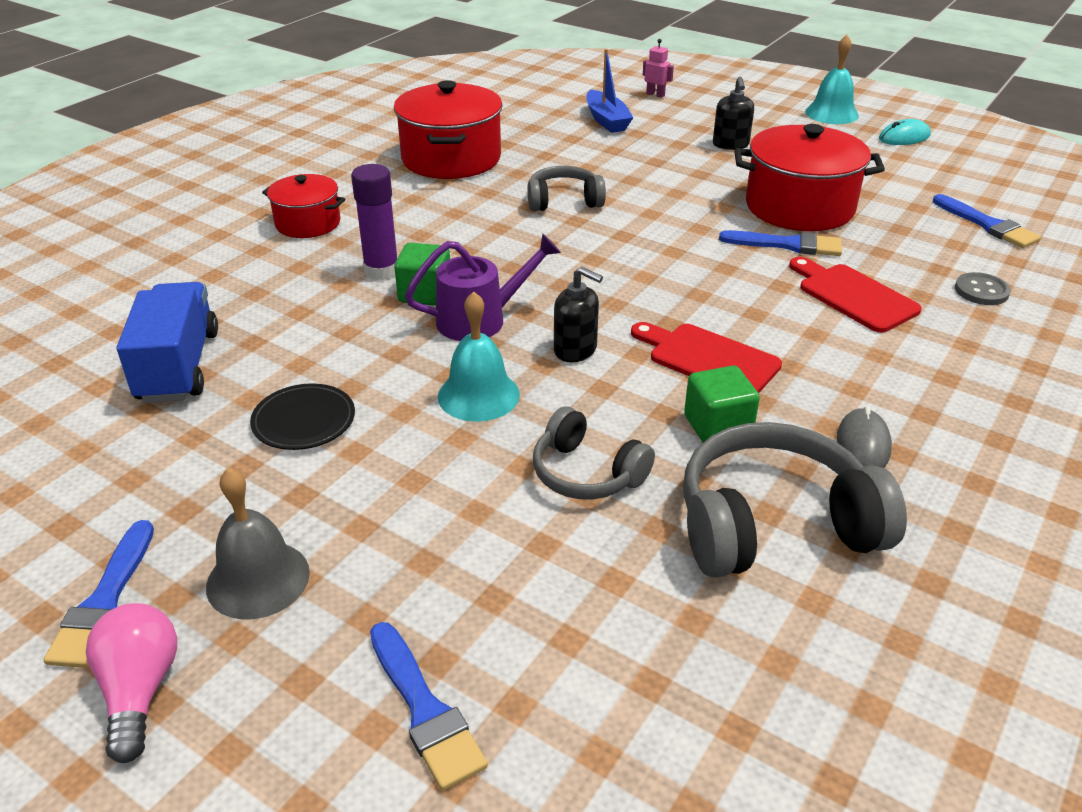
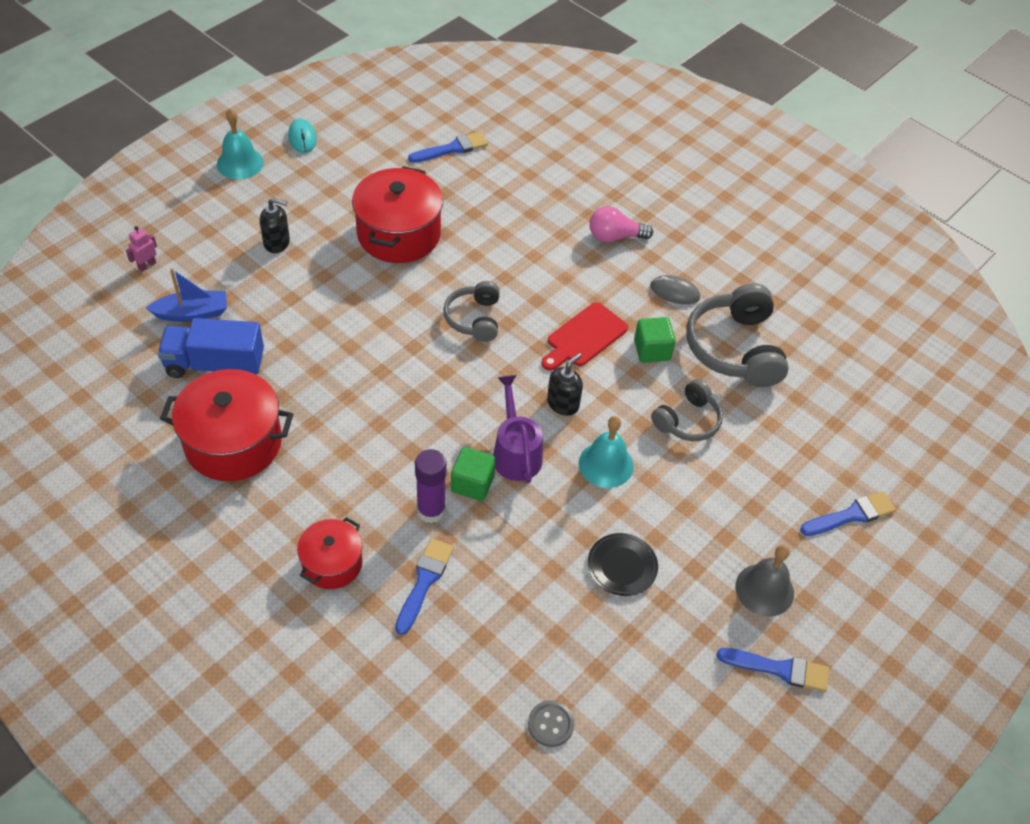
camera: 85 degrees left, 15 degrees up
pink light bulb [86,603,177,763] -> pink light bulb moved to [589,206,653,242]
blue truck [117,282,218,403] -> blue truck moved to [158,318,264,378]
grey headphones [528,166,606,211] -> grey headphones moved to [443,281,500,342]
blue brush [719,230,842,256] -> blue brush moved to [395,538,454,635]
red cutting board [789,257,922,333] -> none
grey button [955,272,1011,305] -> grey button moved to [528,700,574,747]

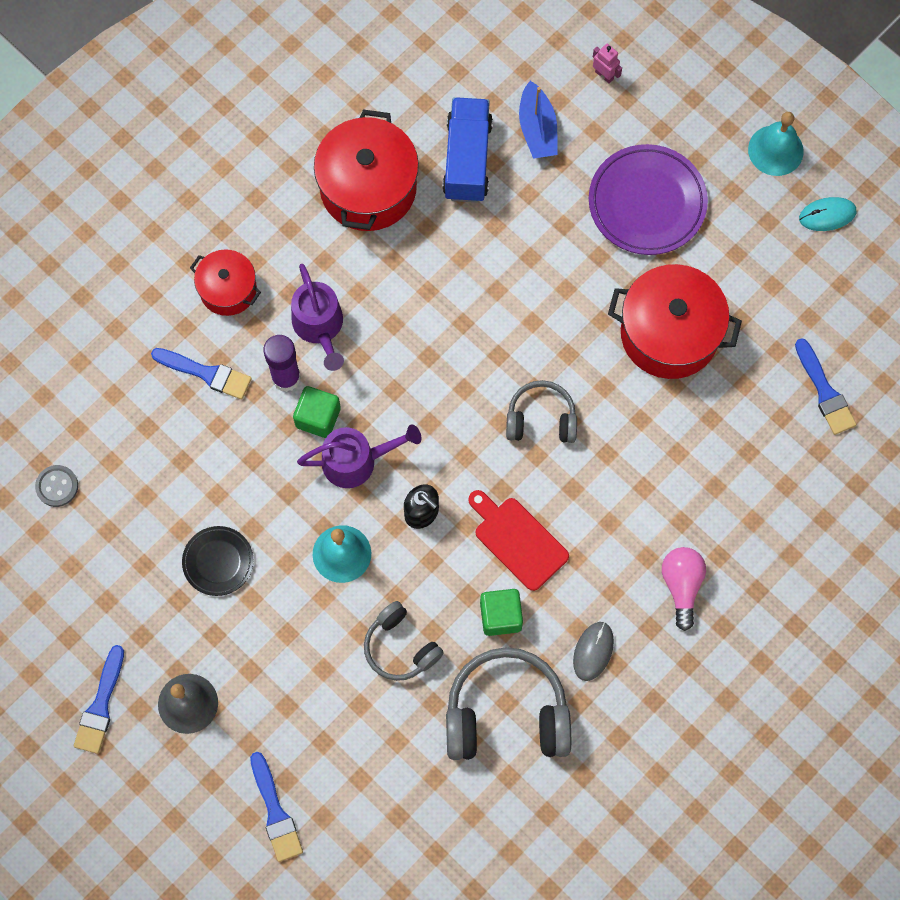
camera: 95 degrees right, 20 degrees up
black soap dispenser [260,198,290,253] -> purple plate [589,144,708,255]
none -> purple watering can [291,264,344,371]

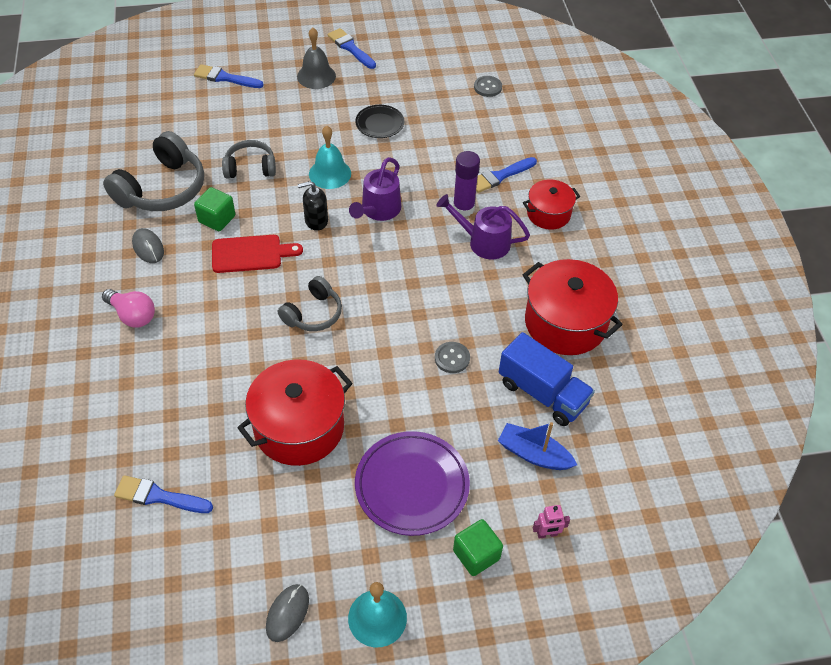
camera: 125 degrees right, 20 degrees down
green cube [293,386,341,438] -> green cube moved to [453,519,503,576]
turquoise mouse [799,197,856,231] -> grey mouse [266,584,309,642]
none -> grey button [435,342,470,373]

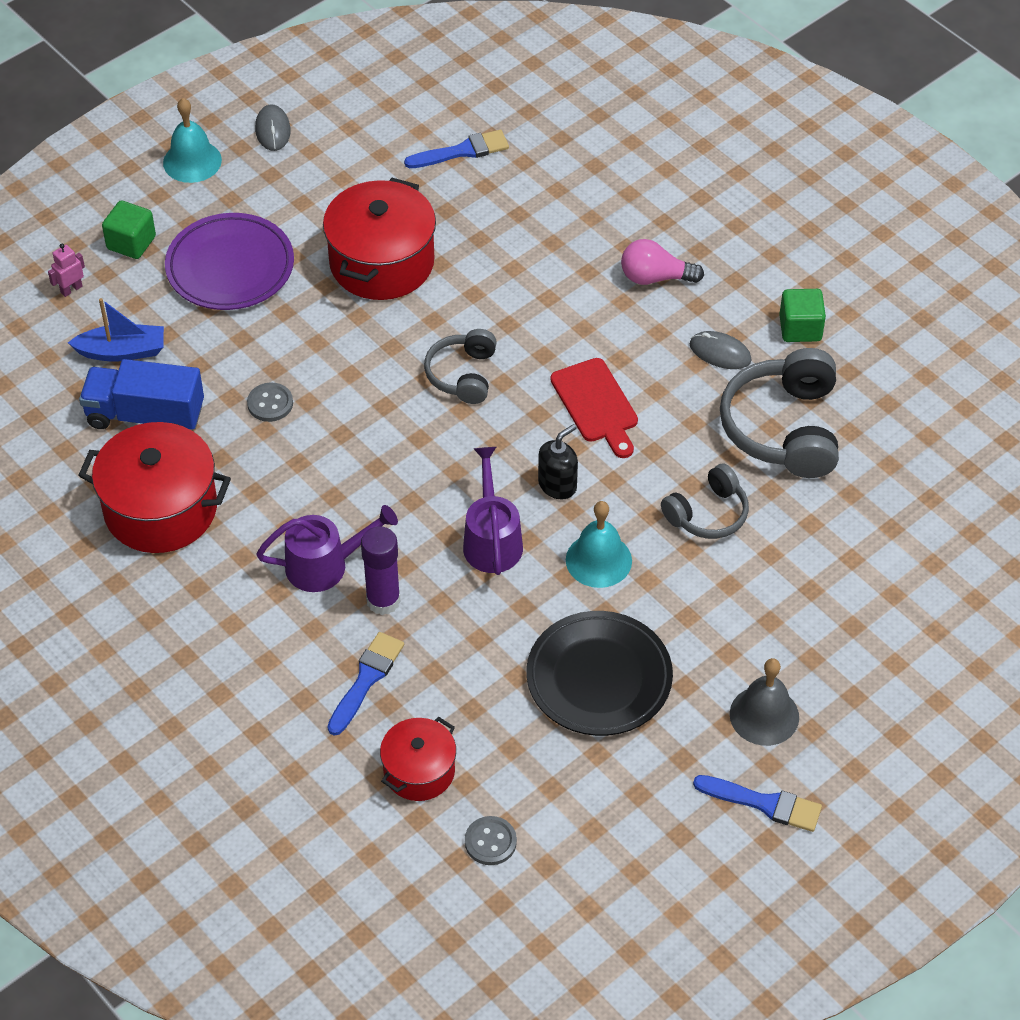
camera: 150 degrees right, 0 degrees up
blue brush [194,64,263,88] -> none
green cube [194,187,235,231] -> green cube moved to [779,289,826,342]
red cutting board [212,235,303,273] -> red cutting board turned 75 degrees counterclockwise [550,358,638,458]
black plate [355,105,404,138] -> black plate [527,611,673,736], size x1.76
red pot [523,179,580,230] -> red pot moved to [380,717,456,801]

